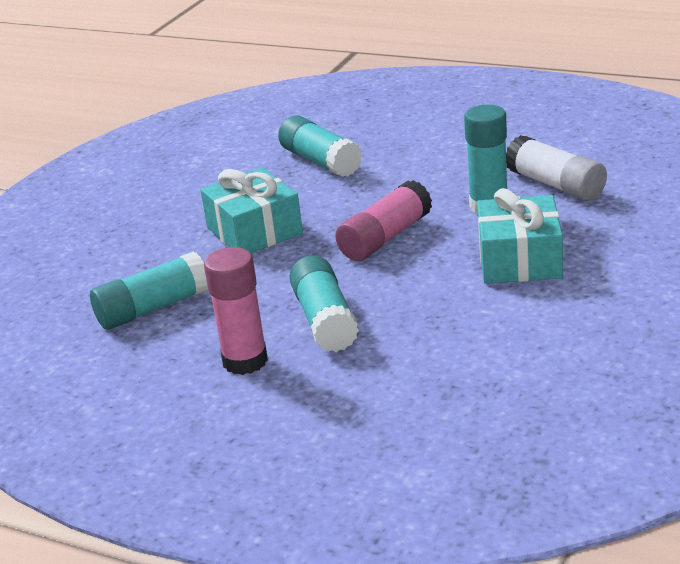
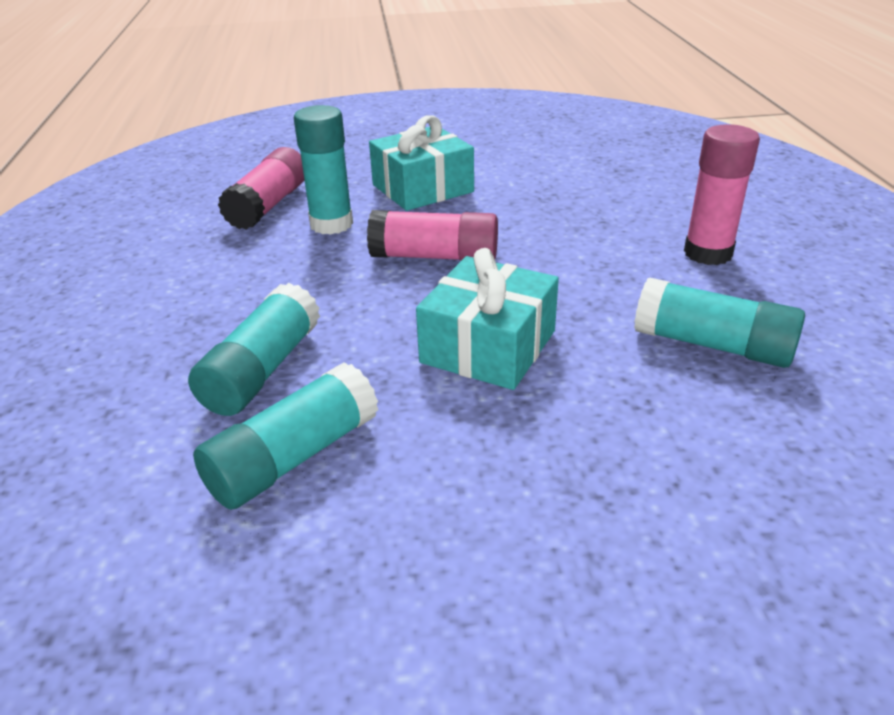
camera: 125 degrees left, 5 degrees up
turquoise glue stick [289,256,359,352] -> turquoise glue stick moved to [193,362,378,510]
white glue stick [506,135,607,201] -> pink glue stick [218,147,304,230]

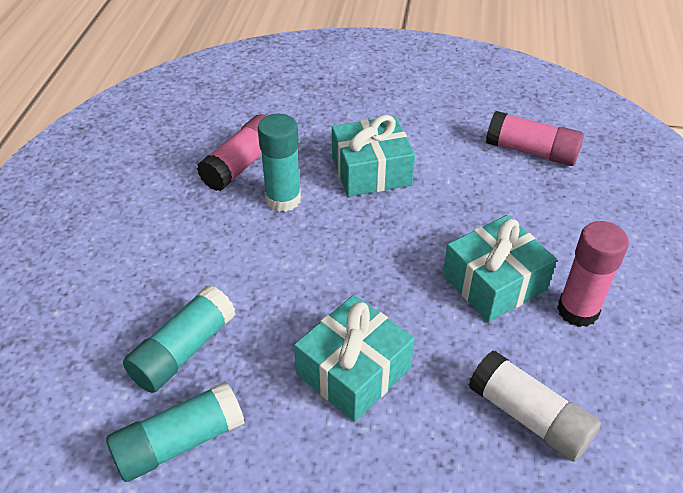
camera: 15 degrees right, 10 degrees up
pink glue stick [367,210,498,261] -> pink glue stick moved to [486,111,584,166]
turquoise glue stick [634,278,805,368] -> white glue stick [469,351,601,462]
none -> turquoise gift [443,215,557,322]

